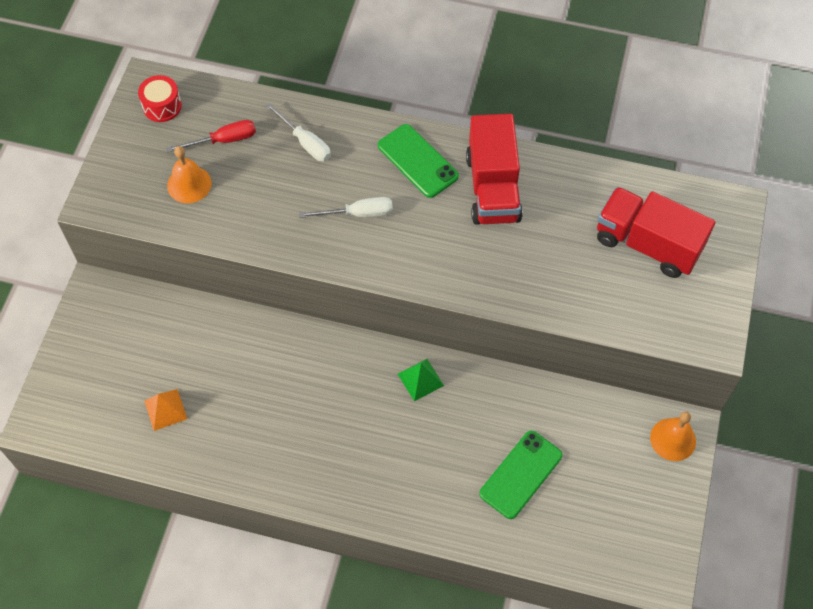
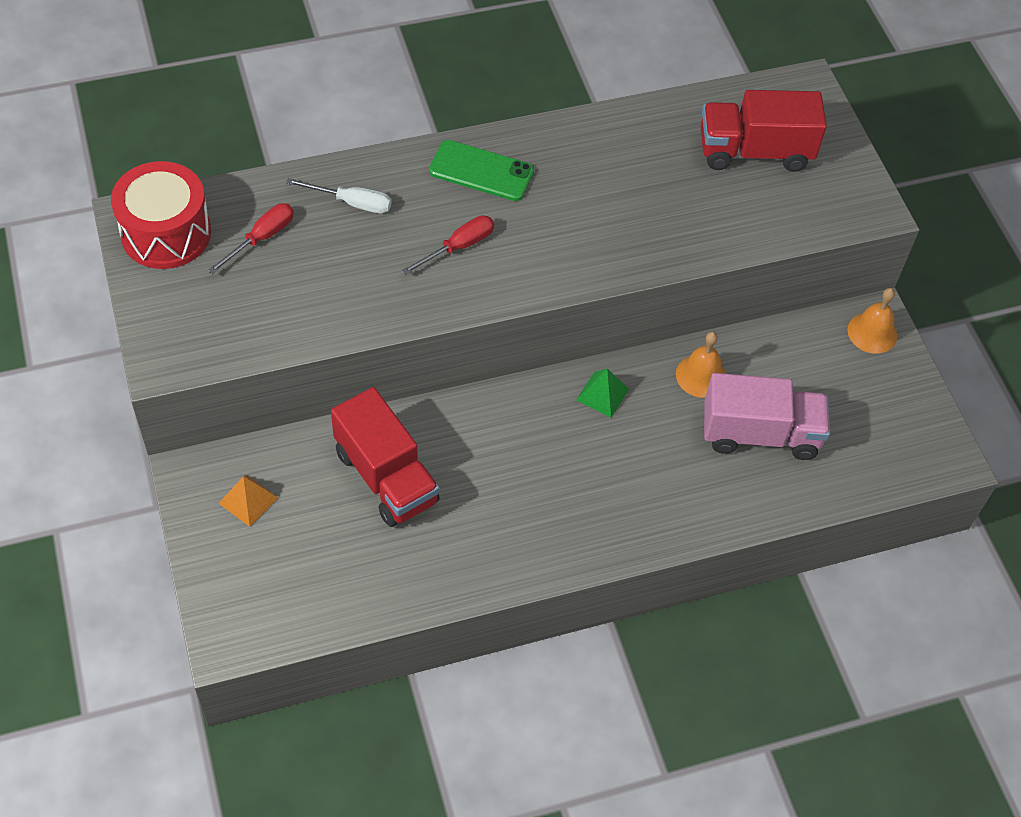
camera: 35 degrees left, 5 degrees down
red drum [138,75,182,122] -> red drum [111,161,211,269], size x1.85
orange pyramid [144,389,187,431] -> orange pyramid moved to [218,475,278,527]
orange bell [167,146,212,203] -> orange bell moved to [676,332,726,398]
white screwdriver [299,197,393,218] -> red screwdriver [401,215,494,275]
red truck [466,114,523,225] -> red truck moved to [331,387,440,527]
green phone [479,431,563,519] -> pink truck [704,373,830,460]

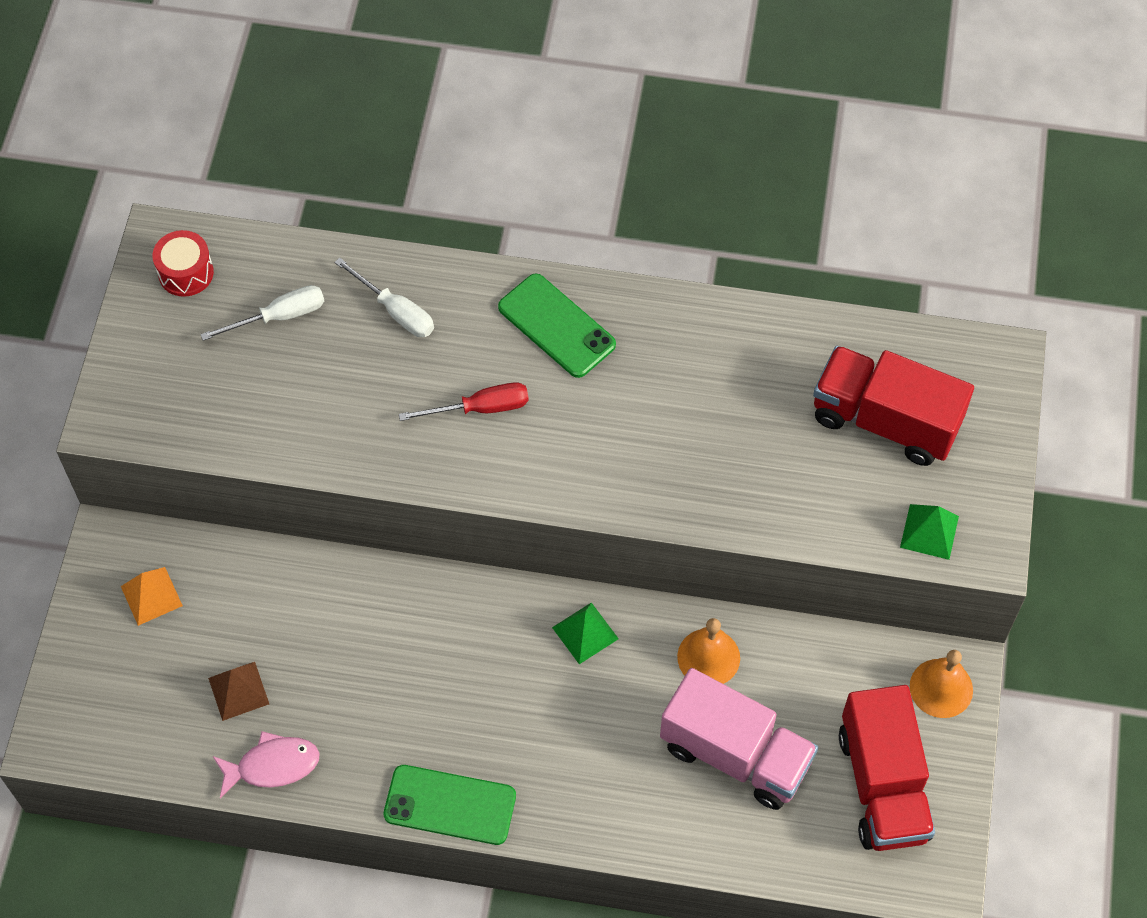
camera: 30 degrees right, 5 degrees up
red drum [111,161,211,269] -> red drum [152,230,214,297], size x0.54
red screwdriver [207,203,294,274] -> white screwdriver [200,285,324,341]
red truck [331,387,440,527] -> red truck moved to [839,685,935,851]
none -> brown pyramid [208,662,269,721]
none -> pink fish [213,731,320,798]
none -> green phone [384,765,516,845]
none -> green pyramid [900,504,959,560]

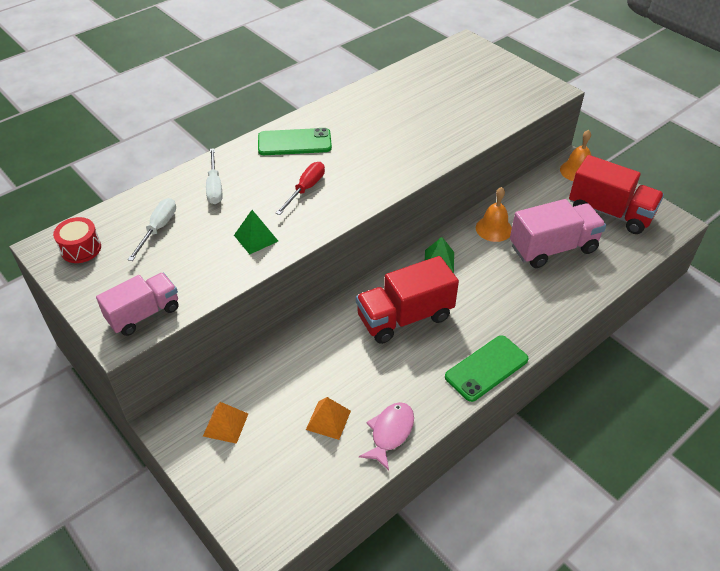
camera: 50 degrees left, 15 degrees down
brown pyramid [208,662,269,721] -> orange pyramid [306,397,351,440]
white screwdriver [334,257,434,337] -> white screwdriver turned 90 degrees clockwise [206,148,222,204]
red truck [813,346,974,466] -> red truck moved to [356,256,459,344]
green pyramid [900,504,959,560] -> green pyramid moved to [234,210,278,254]
none -> pink truck [96,273,179,336]

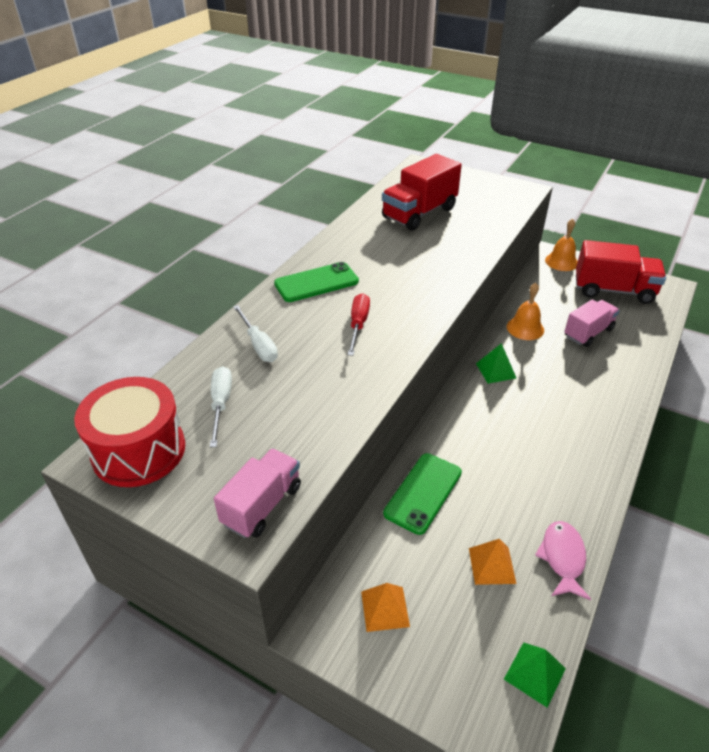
camera: 20 degrees left, 5 degrees down
red drum [53,217,101,263] -> red drum [74,377,185,487], size x1.85
green pyramid [234,210,278,254] -> green pyramid moved to [504,642,566,708]
red truck [356,256,459,344] -> red truck moved to [382,154,462,231]
green phone [445,335,529,402] -> green phone moved to [383,453,462,535]
pink truck [510,199,606,268] -> pink truck [564,299,620,347], size x0.66

